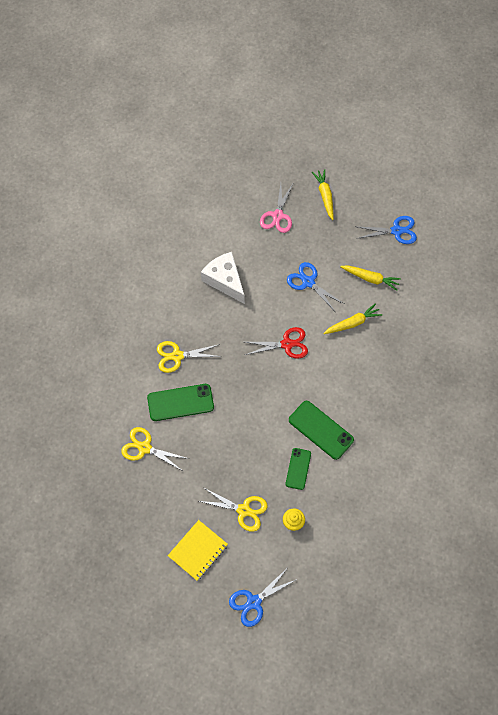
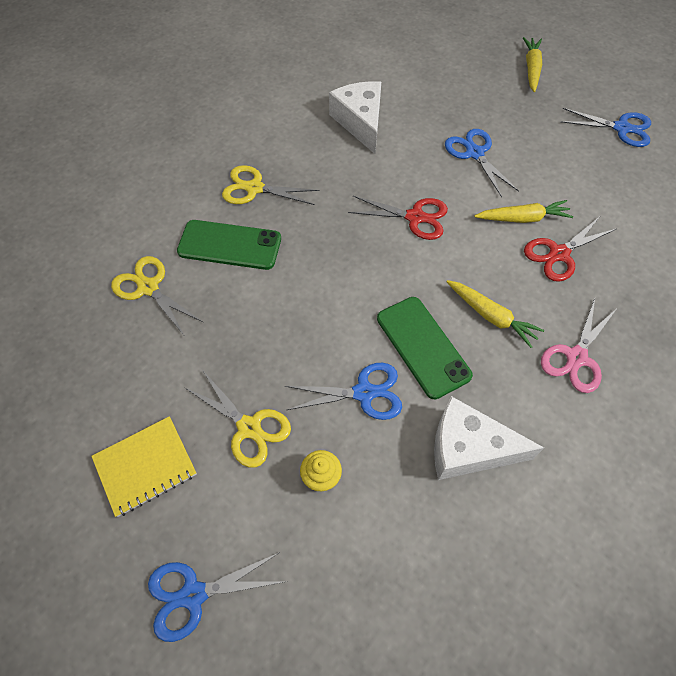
camera: 20 degrees right, 5 degrees down
pink scissors [260,182,294,233] -> pink scissors moved to [541,298,616,393]
green phone [286,448,311,490] -> blue scissors [285,363,402,420]
yellow carrot [340,265,401,291] -> yellow carrot moved to [447,280,544,348]
none -> white cheese [434,396,544,480]
none -> red scissors [524,217,616,282]

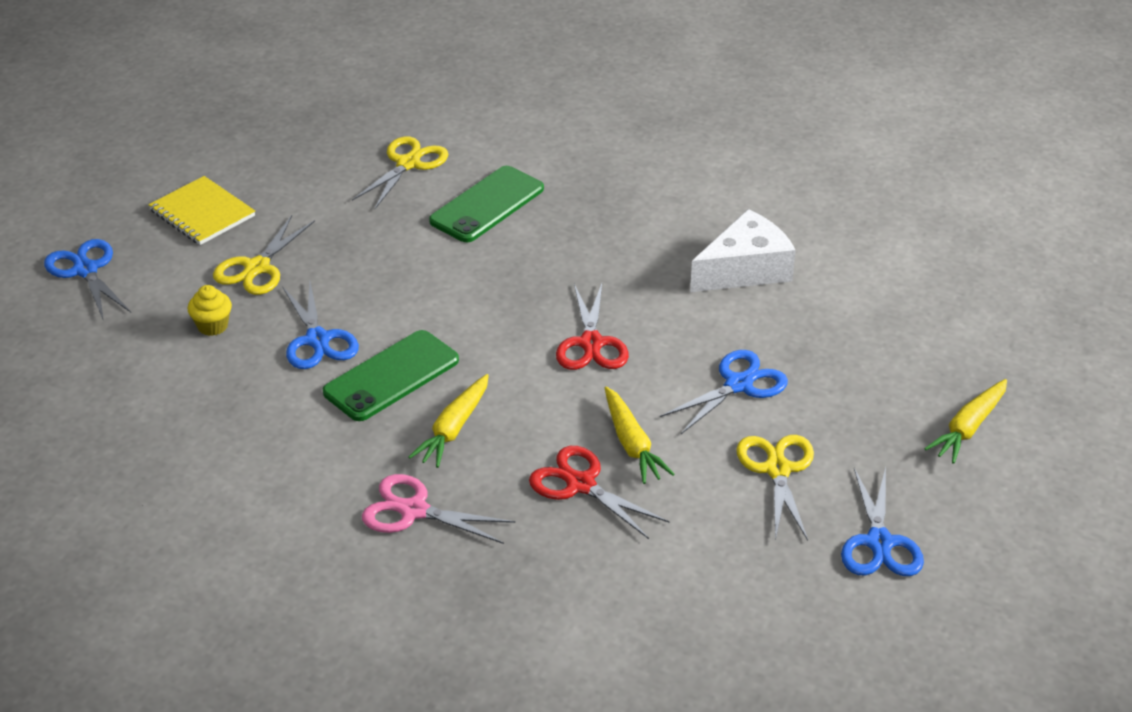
camera: 75 degrees right, 20 degrees down
green phone [177,220,281,270] -> green phone turned 45 degrees clockwise [429,166,544,242]
yellow scissors [222,165,320,205] -> yellow scissors moved to [736,435,814,541]
white cheese [434,396,544,480] -> none
yellow carrot [523,37,542,92] -> yellow carrot turned 135 degrees clockwise [924,379,1007,464]

